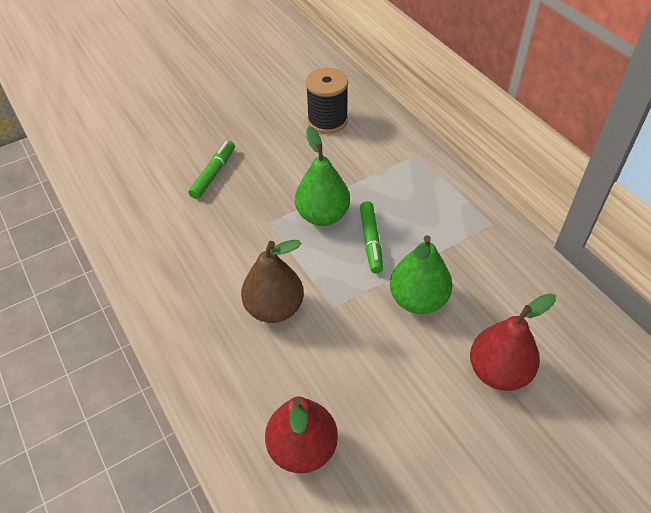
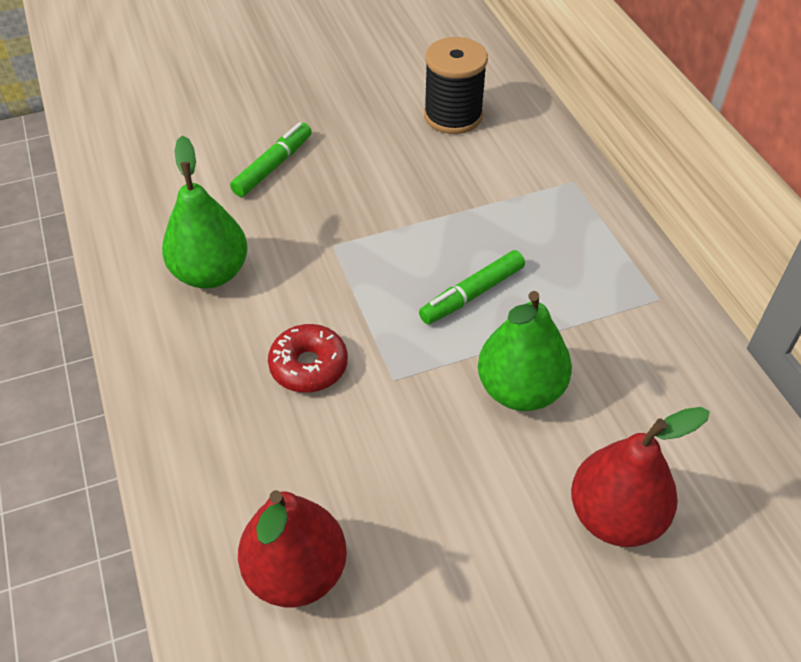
camera: 10 degrees right, 0 degrees up
brown pear [241,240,304,323] -> red donut [268,324,348,393]
green pear [295,126,350,226] -> green pear moved to [162,135,248,289]
green marker [360,201,383,273] -> green marker turned 45 degrees clockwise [419,250,525,324]

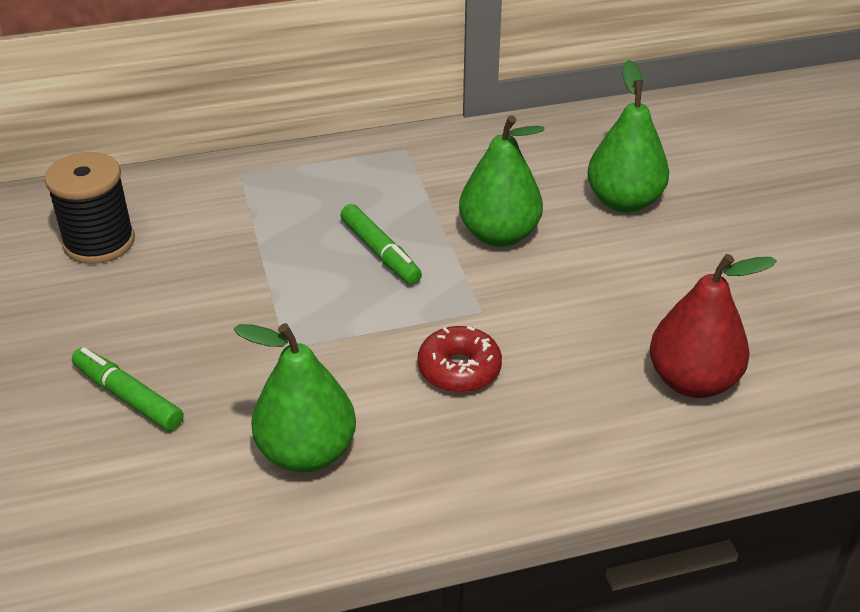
camera: 85 degrees left, 10 degrees down
red pear [571,407,710,547] -> green pear [587,60,669,213]

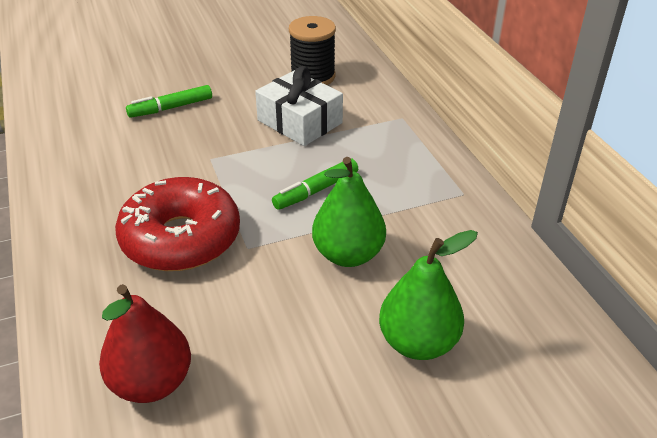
camera: 85 degrees right, 0 degrees up
green marker [72,347,184,431] -> green marker turned 150 degrees counterclockwise [126,85,212,118]
green pear [234,323,356,473] -> none
red donut [418,326,502,393] -> red donut [115,177,240,271], size x1.91
none -> white gift [255,66,343,146]

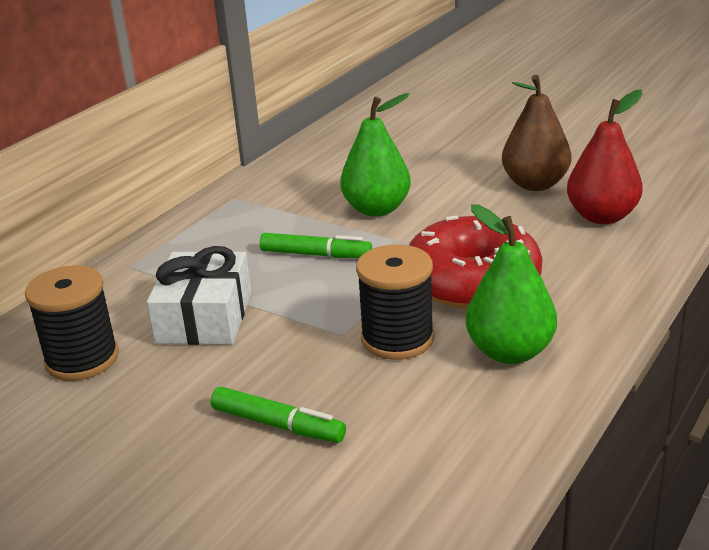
camera: 125 degrees left, 10 degrees down
green pear [379,230,478,360] -> green pear moved to [466,204,557,364]
none -> black spool [356,244,434,360]
none -> brown pear [502,75,571,191]

